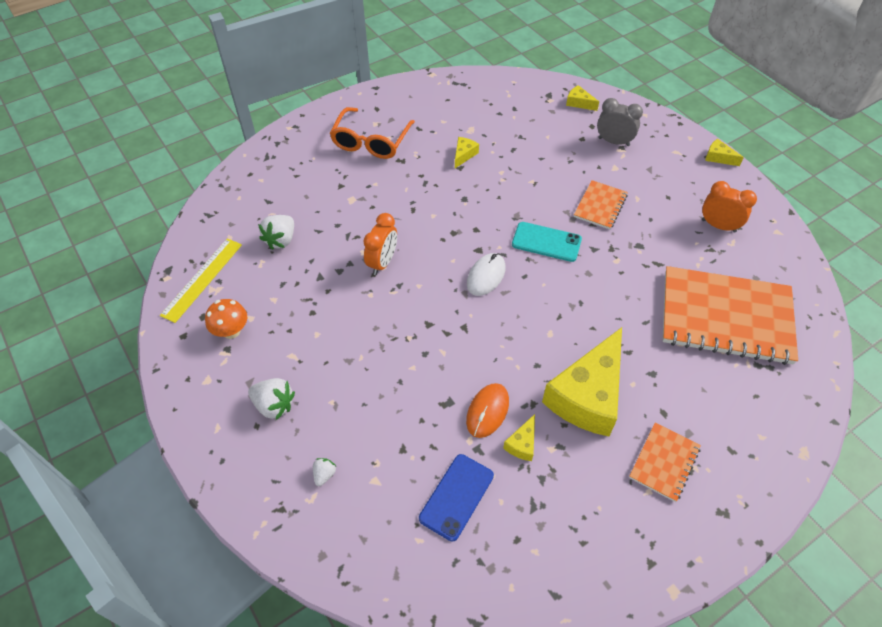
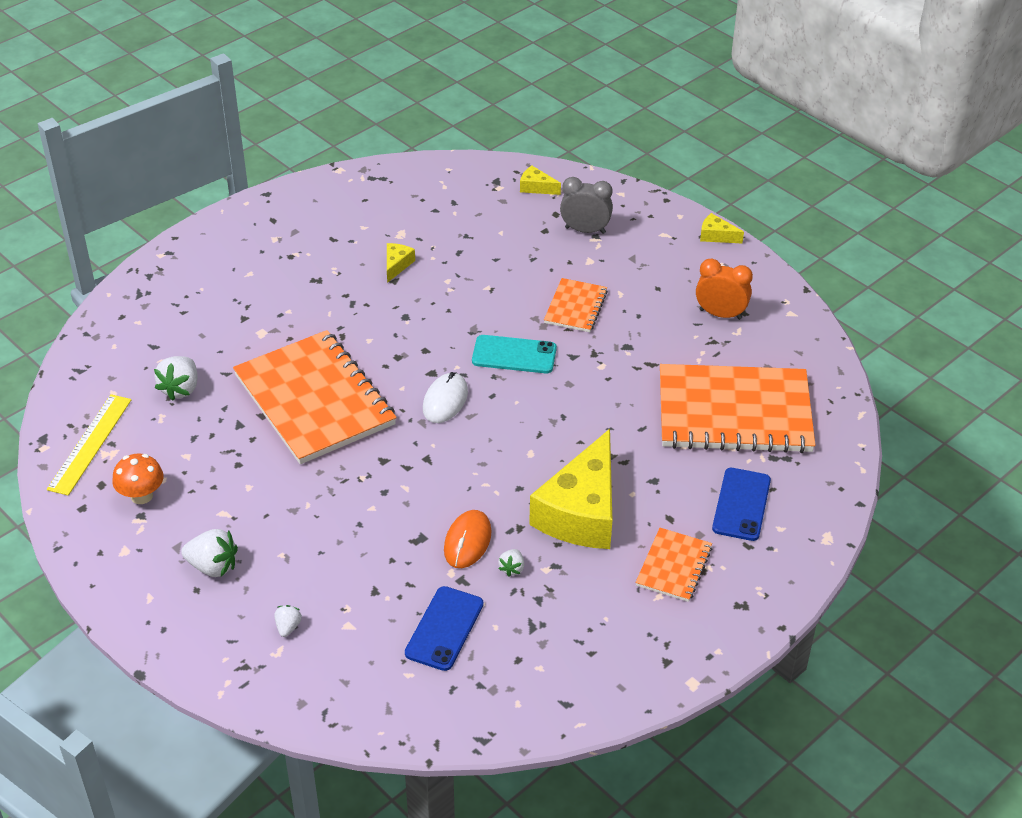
camera: 10 degrees left, 10 degrees down
orange glasses [330,107,415,159] -> none
orange clock [363,213,397,275] -> orange notebook [233,330,397,464]
yellow cheese [503,414,535,461] -> white strawberry [498,549,524,577]
none -> blue phone [712,468,771,541]

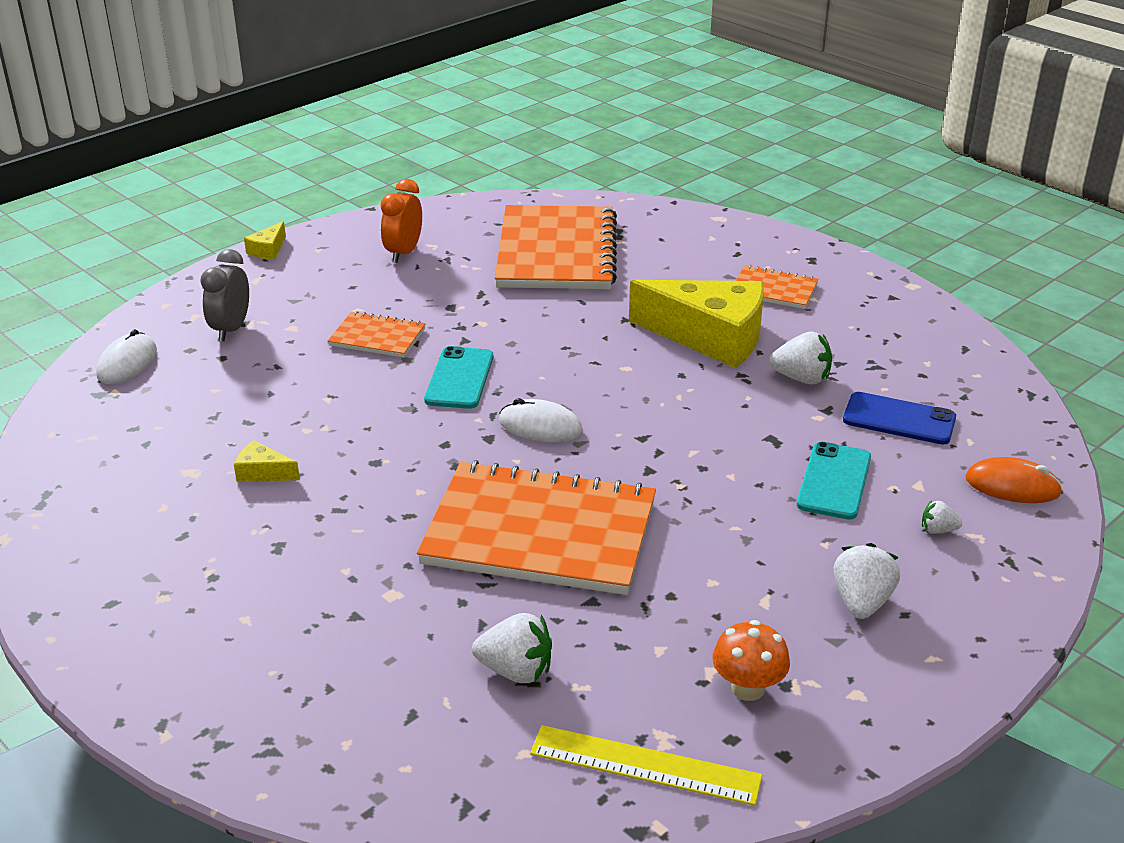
camera: 90 degrees left, 10 degrees down
orange notebook [233,330,397,464] -> orange notebook turned 45 degrees clockwise [417,460,656,595]
orange mouse [444,510,492,568] -> orange mouse moved to [965,457,1063,503]
white strawberry [498,549,524,577] -> white strawberry [769,331,832,384], size x1.82
yellow cheese [520,166,561,195] -> white mouse [96,329,157,384]
blue phone [712,468,771,541] -> none
none -> turquoise phone [797,442,871,520]

